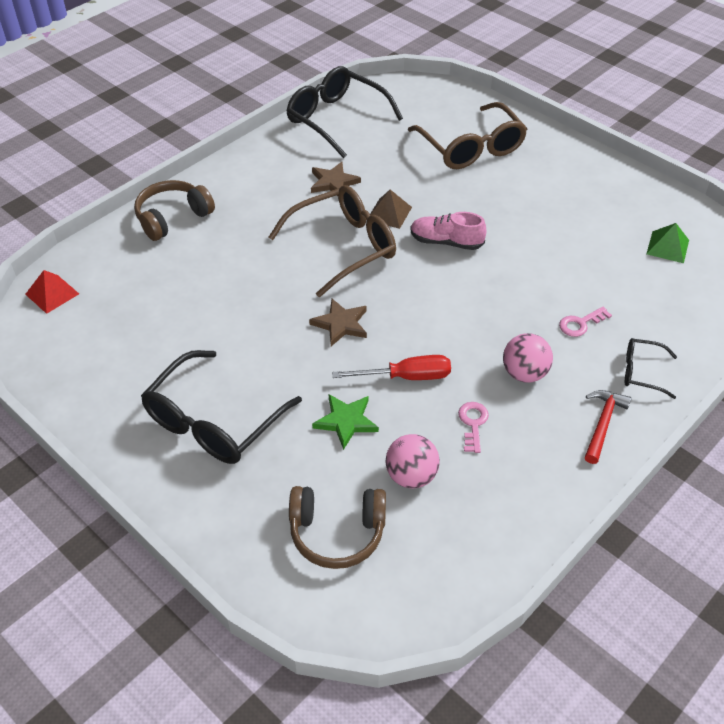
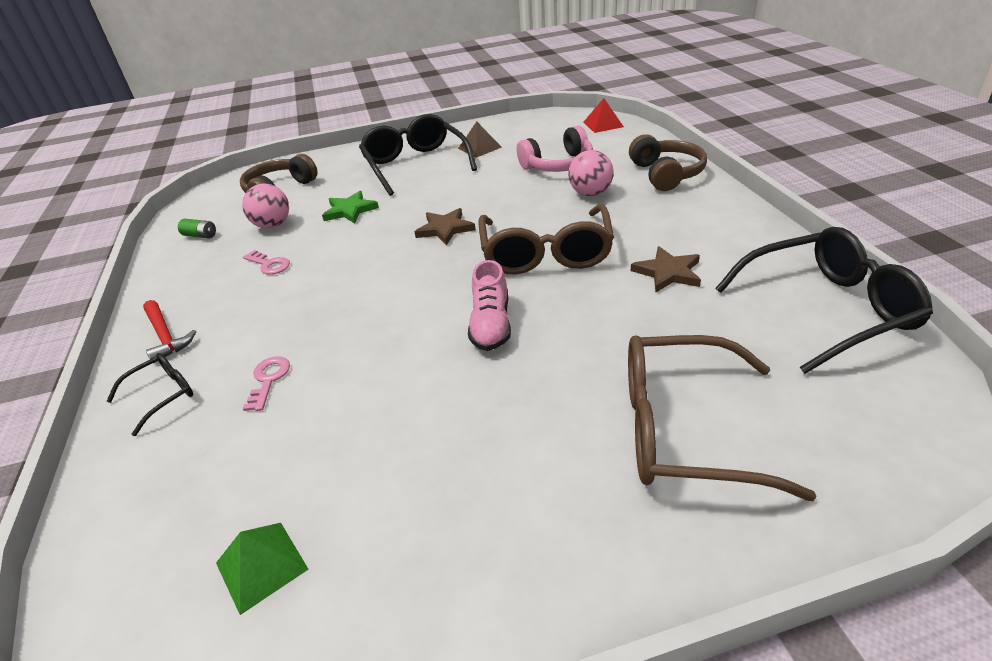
camera: 125 degrees right, 10 degrees down
red screwdriver [332,355,451,380] -> none
brown pyramid [370,190,412,229] -> brown pyramid moved to [458,122,502,158]
pink shoe [410,212,487,250] -> pink shoe turned 135 degrees clockwise [468,260,511,351]
pink ball [503,333,553,382] -> pink ball moved to [568,150,614,196]
none -> green battery [178,219,216,239]
none -> pink headphones [517,125,593,172]

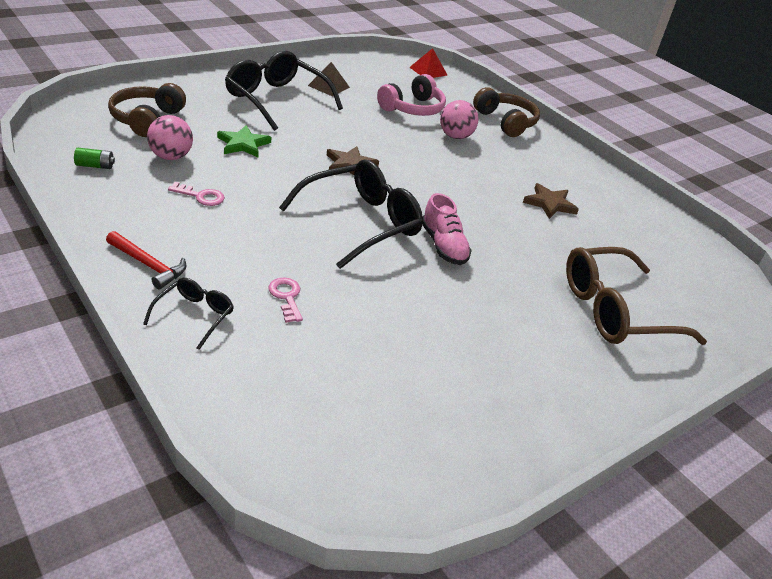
camera: 30 degrees left, 0 degrees up
green pyramid [216,523,308,615] -> none
brown glasses [479,204,614,274] -> none
black glasses [715,227,933,374] -> black glasses moved to [279,160,423,269]

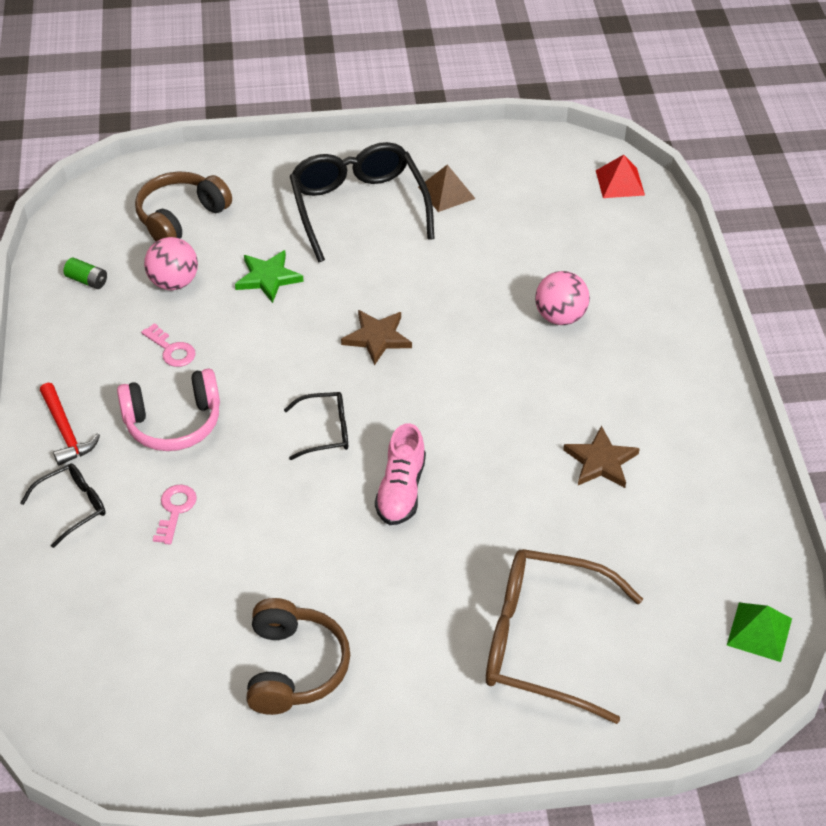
camera: 35 degrees right, 10 degrees up
black glasses [279,160,423,269] -> black glasses [284,392,348,460], size x0.50
pink headphones [377,74,446,116] -> pink headphones moved to [117,368,220,451]
brown headphones [473,87,540,137] -> brown headphones moved to [246,598,350,715]
none -> green pyramid [727,603,792,662]

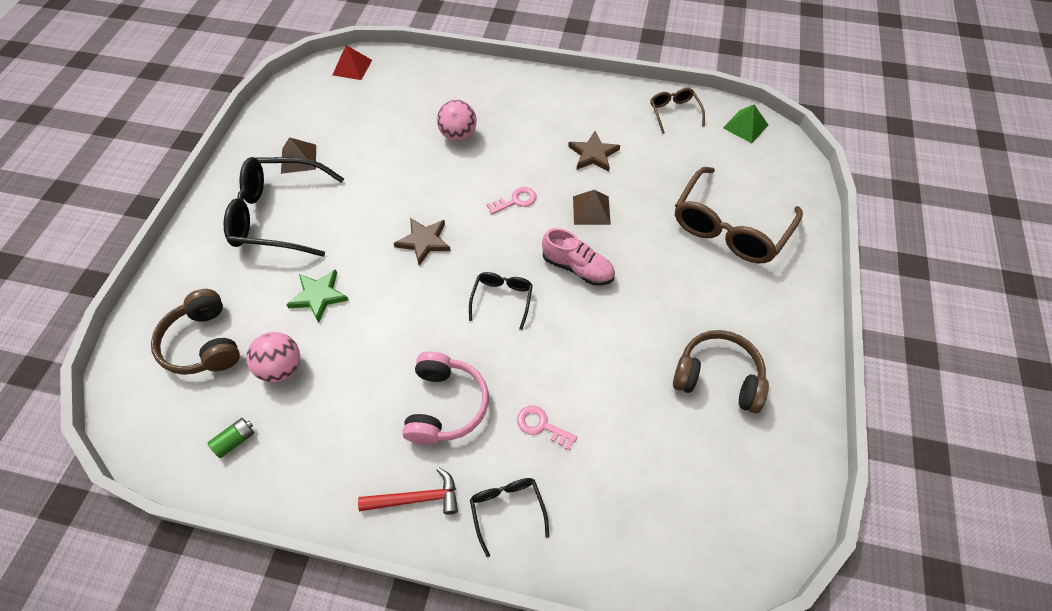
camera: 70 degrees left, 10 degrees up
pink key [141,323,196,367] -> pink key moved to [486,187,537,214]
none -> brown pyramid [573,190,611,225]
none -> brown glasses [651,88,705,134]

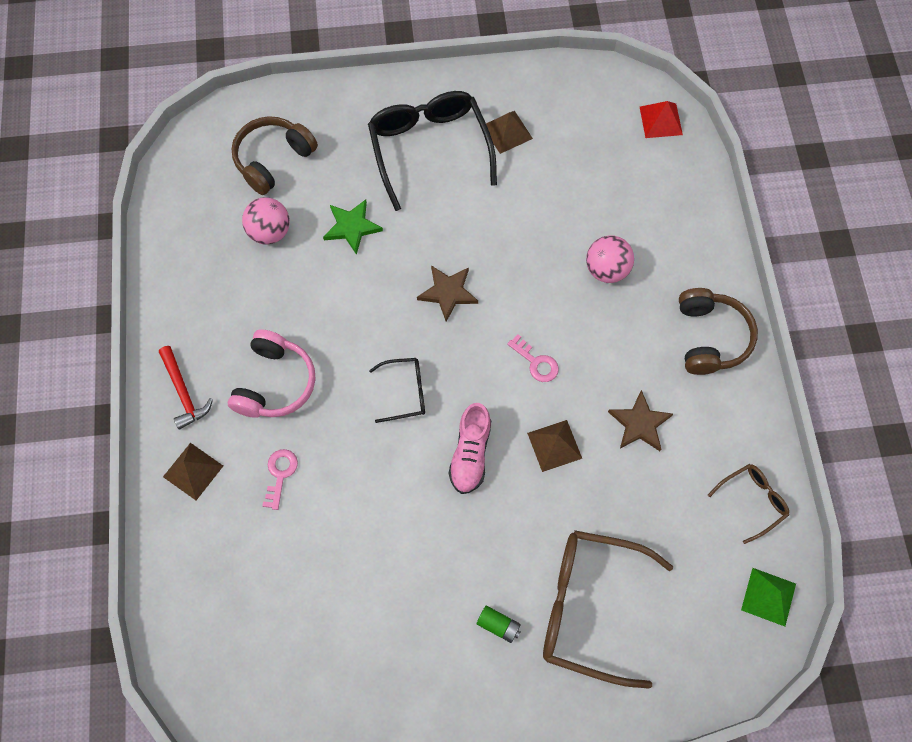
camera: 70 degrees right, 10 degrees up
green battery [208,418,254,458] -> green battery moved to [477,606,521,643]
pink headphones [402,351,489,445] -> pink headphones turned 60 degrees counterclockwise [228,329,315,418]
black glasses [470,478,549,557] -> brown pyramid [163,443,223,500]
brown headphones [673,330,769,413] -> brown headphones moved to [679,288,758,375]

